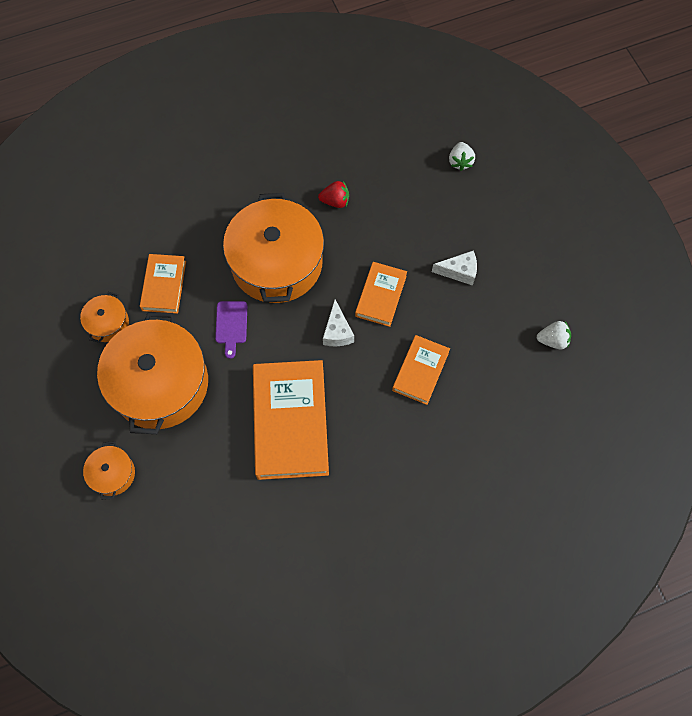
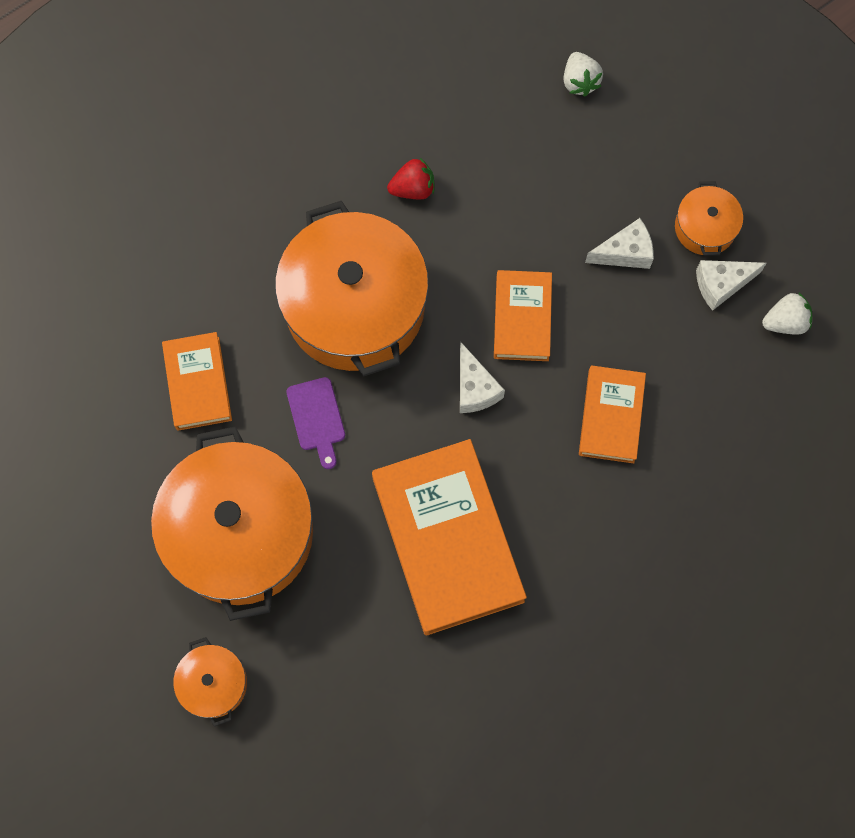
camera: 15 degrees left, 5 degrees up
orange pot [80,292,129,343] -> orange pot moved to [675,182,743,256]
none -> white cheese [696,260,767,311]

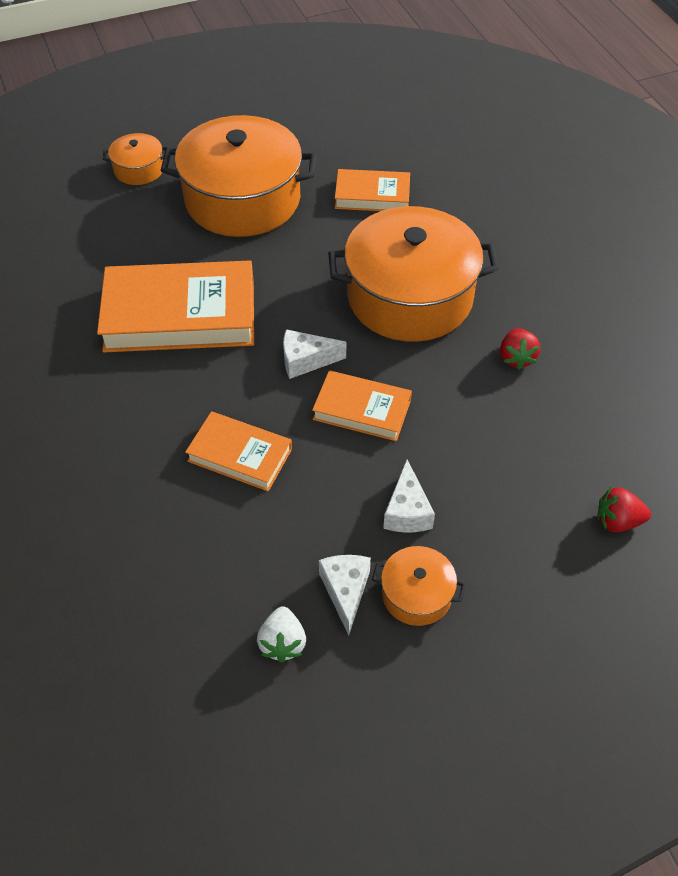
camera: 105 degrees right, 20 degrees down
purple cutting board [287,377,345,469] -> none
white strawberry [564,52,603,96] -> red strawberry [597,487,651,532]

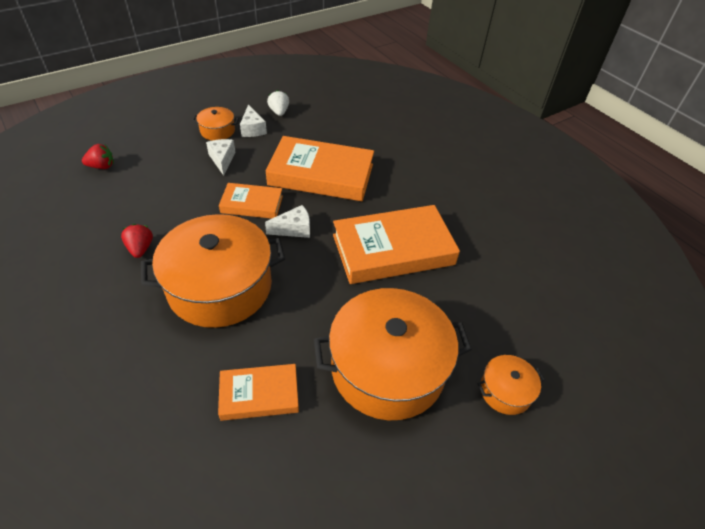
camera: 165 degrees right, 5 degrees down
orange book [185,411,292,491] -> orange book [266,136,374,201], size x1.82

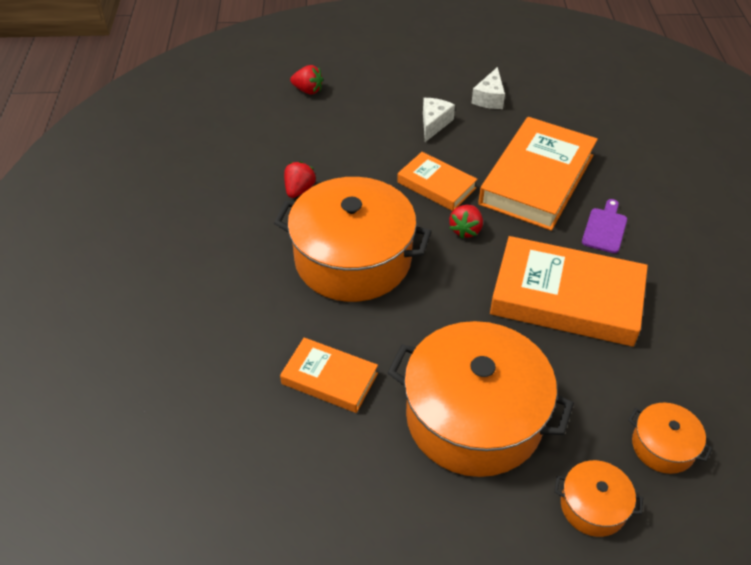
camera: 35 degrees right, 0 degrees up
orange pot [192,107,239,140] -> orange pot moved to [628,403,713,474]
white cheese [265,205,310,238] -> red strawberry [449,205,483,239]
orange book [266,136,374,201] -> orange book turned 75 degrees clockwise [478,117,598,231]
white strawberry [267,90,289,116] -> none
none -> purple cutting board [582,199,627,253]

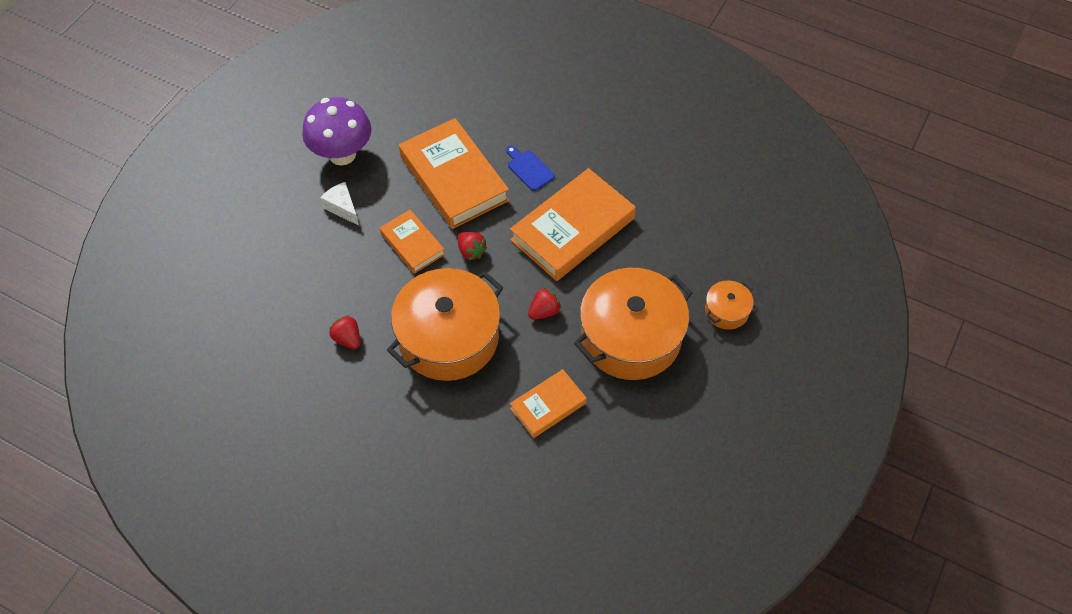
camera: 60 degrees left, 10 degrees up
red strawberry [290,65,323,95] -> red strawberry moved to [528,287,561,320]
orange book [397,152,478,211] -> orange book turned 75 degrees clockwise [380,210,445,274]
white cheese [472,67,505,109] -> purple mushroom [302,97,371,165]
purple cutting board [582,199,627,253] -> blue cutting board [506,146,555,191]
orange pot [628,403,713,474] -> none

